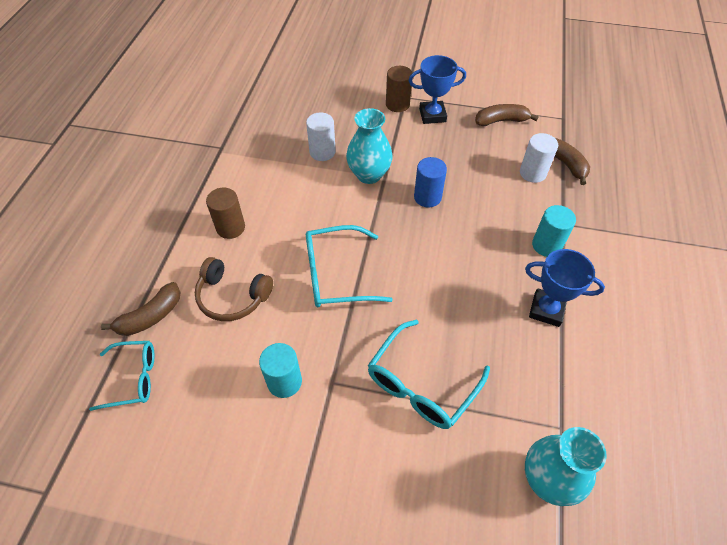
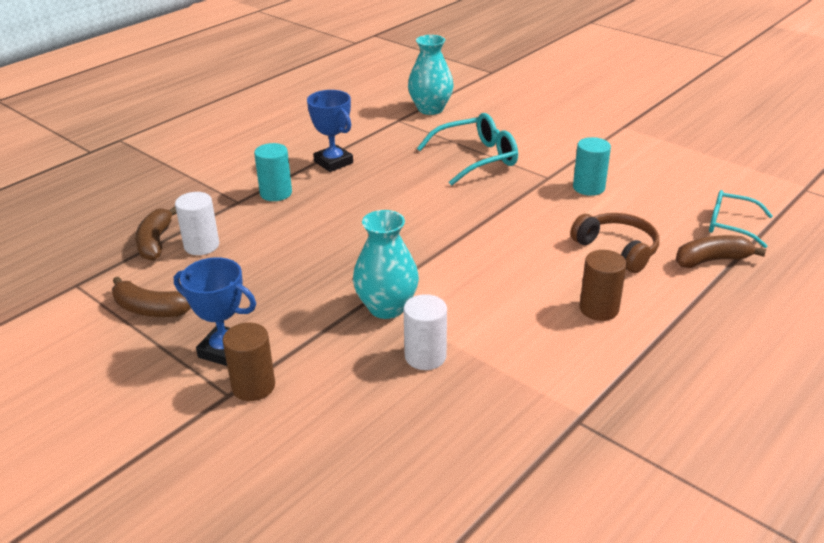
camera: 150 degrees left, 20 degrees down
turquoise glasses [306,225,393,307] -> none
blue cylinder [414,157,447,207] -> none

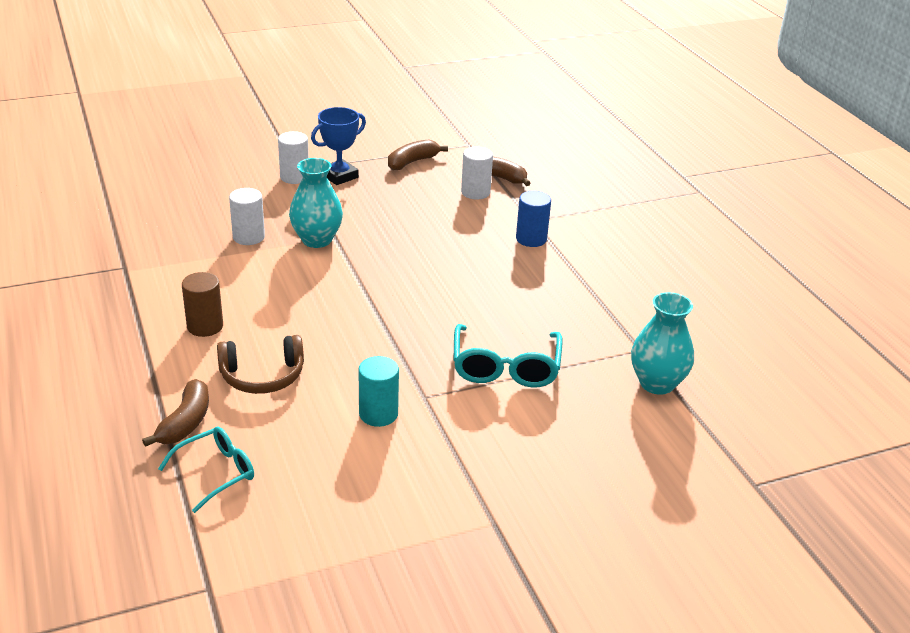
camera: 115 degrees right, 0 degrees up
brown cylinder [222,323,275,401] -> white cylinder [278,131,309,184]
turquoise cylinder [254,143,292,201] -> blue cylinder [516,191,551,247]
blue trophy [307,90,353,172] -> none

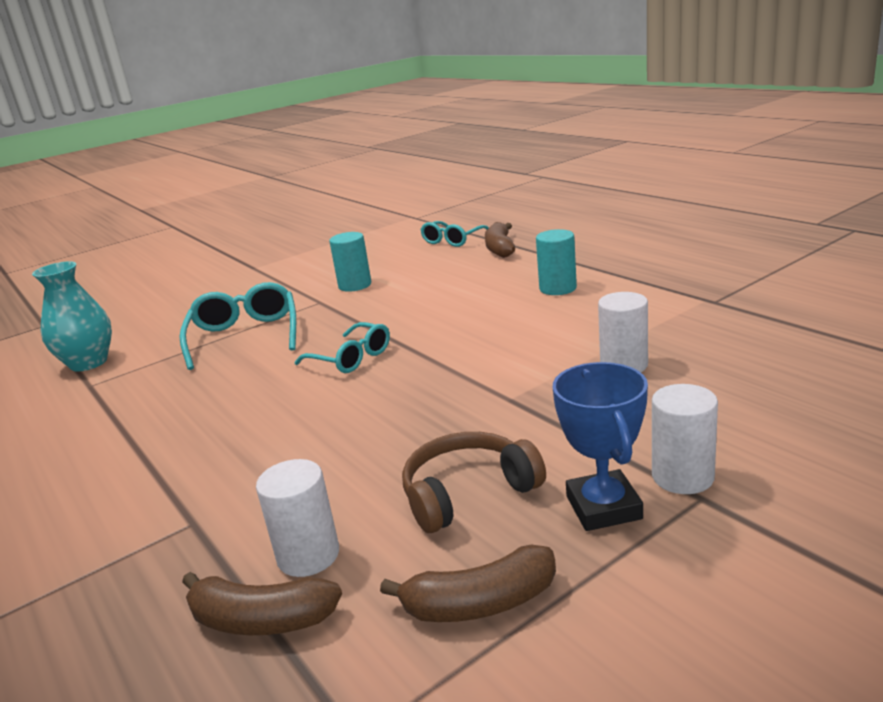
camera: 170 degrees right, 10 degrees down
brown cylinder [182,272,223,337] -> turquoise cylinder [536,229,577,295]
brown headphones [217,335,304,394] -> brown headphones moved to [402,432,546,533]
turquoise vase [289,158,343,248] -> none
blue trophy [311,107,366,185] -> blue trophy turned 45 degrees counterclockwise [553,362,648,531]
brown banana [388,139,448,170] -> brown banana turned 45 degrees clockwise [380,545,556,622]
blue cylinder [516,191,551,247] -> none
none -> turquoise glasses [295,322,390,373]

